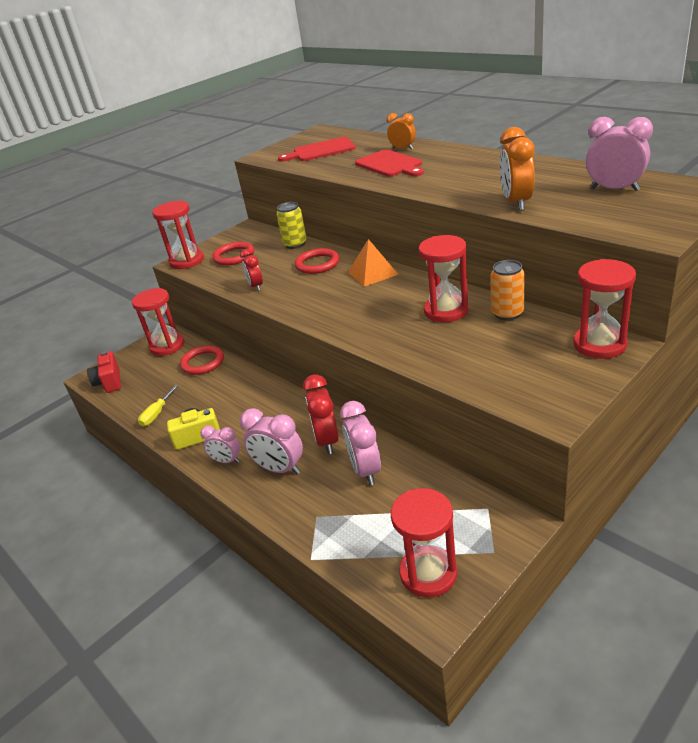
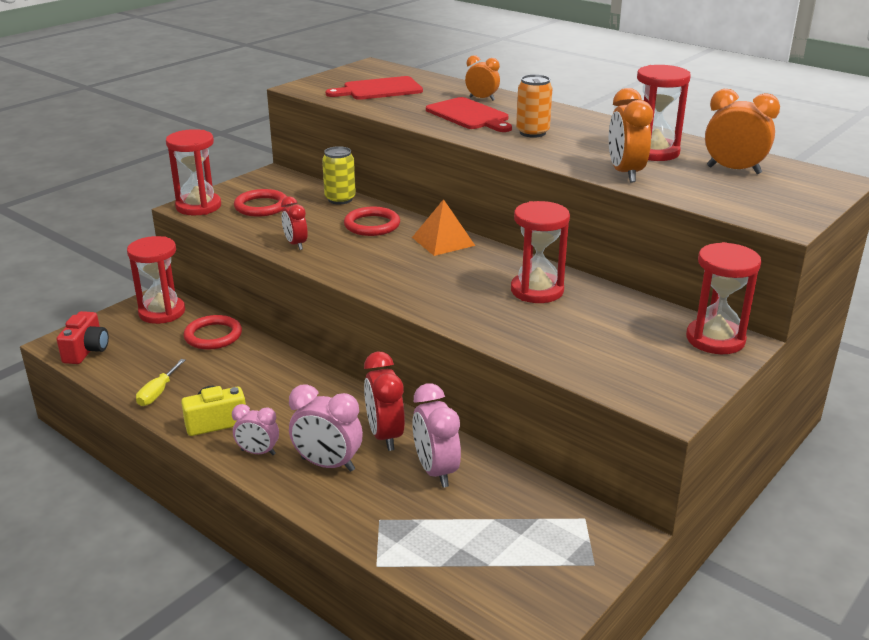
camera: 10 degrees left, 5 degrees down
red camera [87,351,121,393] -> red camera turned 150 degrees counterclockwise [57,311,109,364]
red hourglass [391,488,457,598] -> red hourglass moved to [637,65,691,161]
orange can [490,260,525,321] -> orange can moved to [516,74,552,138]
pink clock [586,117,653,191] -> orange clock [705,89,780,174]

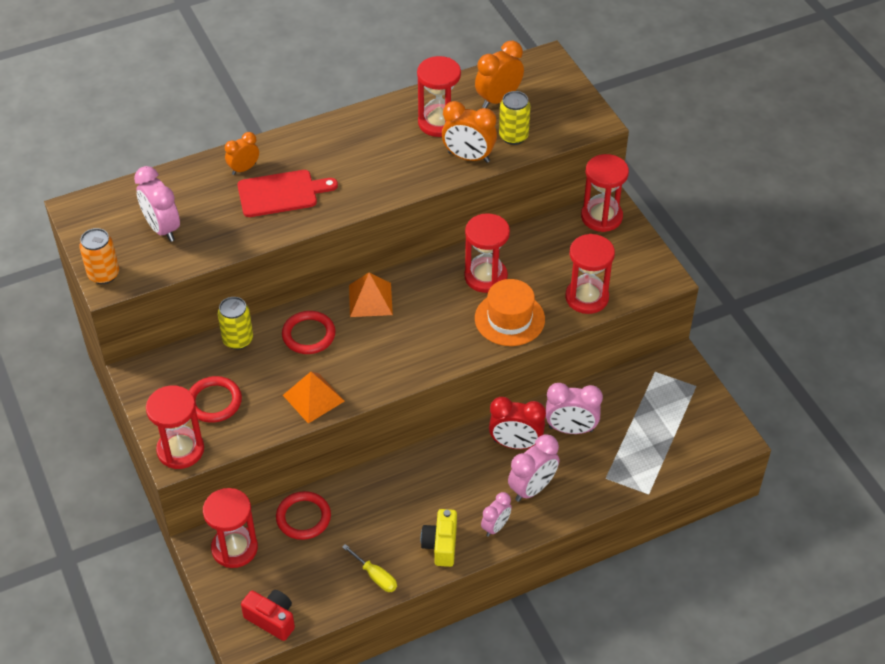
camera: 65 degrees left, 20 degrees up
red clock [281,196,308,250] -> orange pyramid [283,372,345,424]
red cutting board [326,76,423,100] -> pink clock [134,166,180,242]
orange can [516,74,552,138] -> orange can moved to [79,228,119,284]
none -> orange hat [475,279,545,346]
none -> yellow can [499,91,530,145]
none -> red hourglass [565,234,615,314]

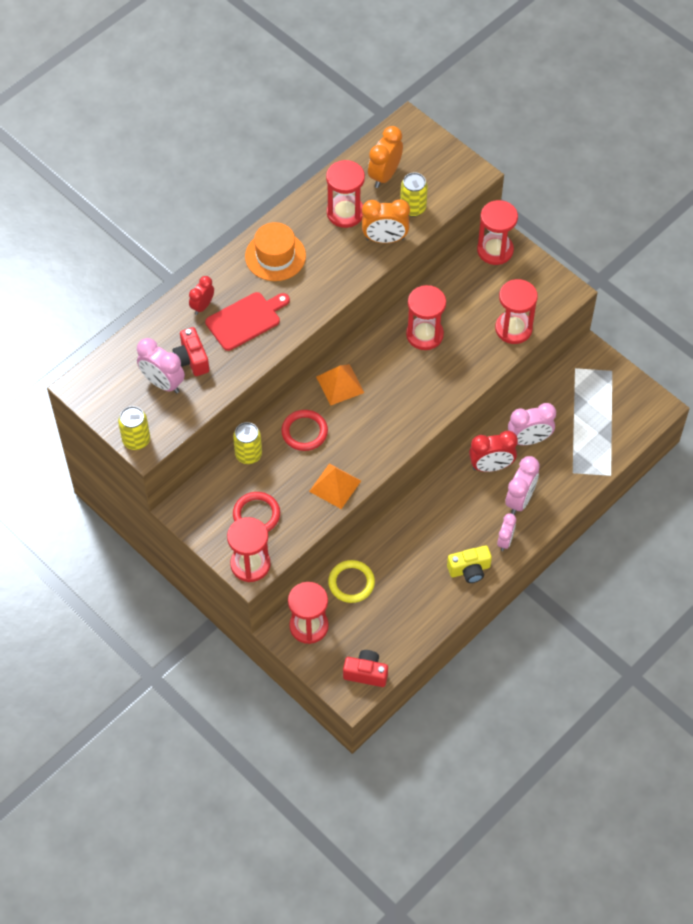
camera: 20 degrees left, 10 degrees up
orange can [79,228,119,284] -> yellow can [118,406,150,450]
orange clock [225,132,259,175] -> red clock [189,276,214,315]
red ring [276,491,331,540] -> yellow ring [328,560,375,603]
yellow screwdriver [342,544,397,592] -> none
yellow camera [421,509,457,567] -> yellow camera turned 90 degrees counterclockwise [447,545,492,583]
orange hat [475,279,545,346] -> orange hat moved to [245,222,306,281]
none -> red camera [172,327,209,376]

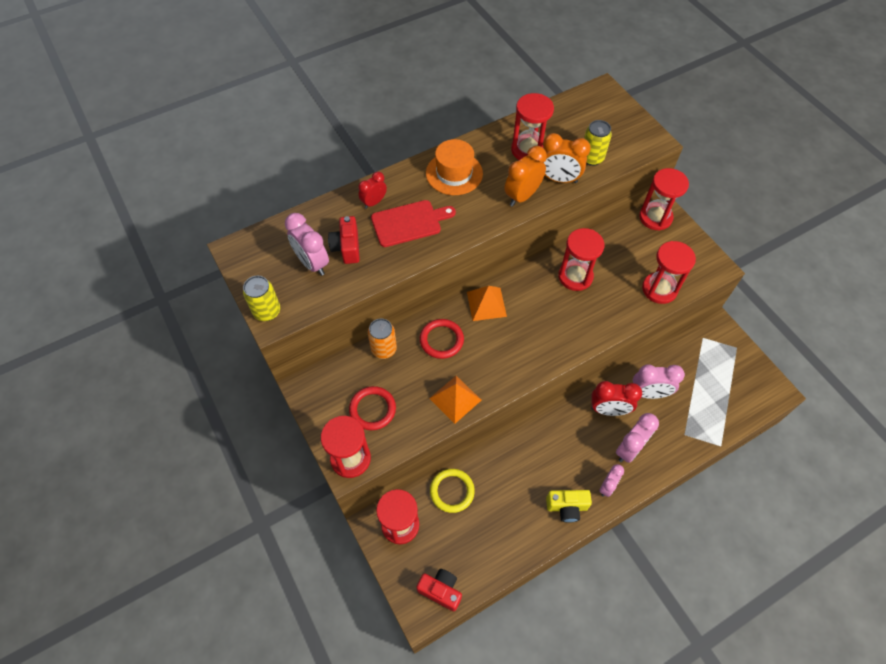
camera: 15 degrees right, 0 degrees up
yellow can [233,422,262,464] -> orange can [368,318,397,359]
orange clock [368,126,403,188] -> orange clock moved to [504,146,547,207]

